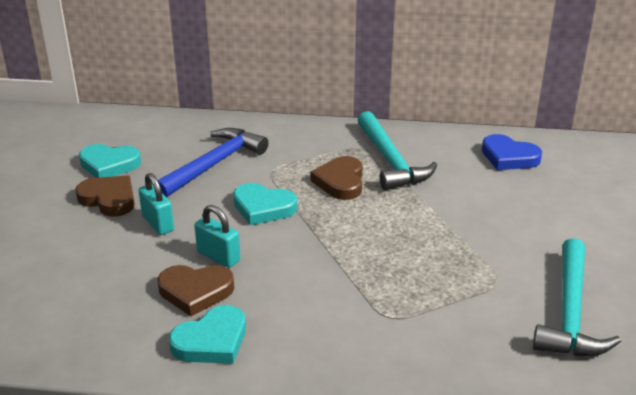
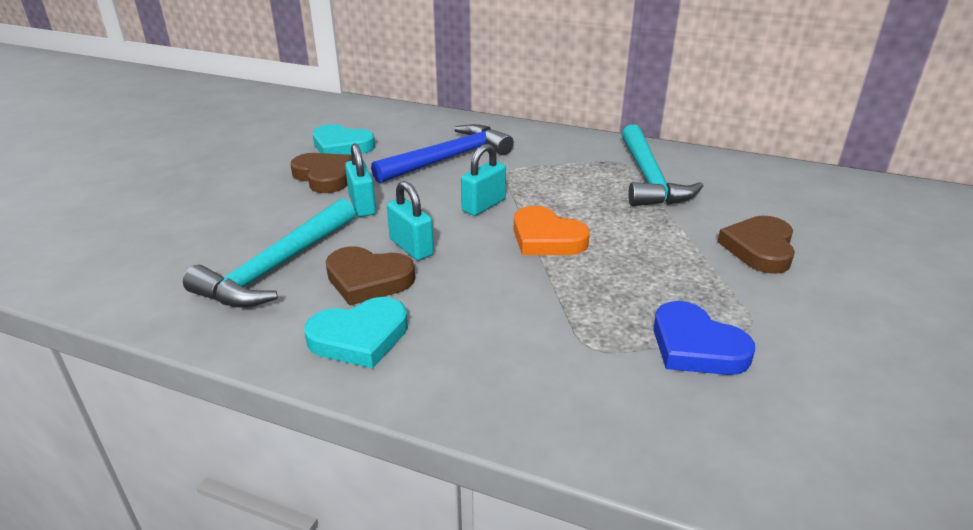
camera: 15 degrees right, 0 degrees up
turquoise heart [233,183,297,225] -> turquoise padlock [461,144,506,216]
brown heart [311,156,363,200] -> brown heart moved to [717,216,795,274]
blue heart [482,134,542,170] -> blue heart moved to [653,301,755,375]
turquoise hammer [533,238,621,356] -> turquoise hammer moved to [183,198,355,307]
none -> orange heart [514,206,590,255]

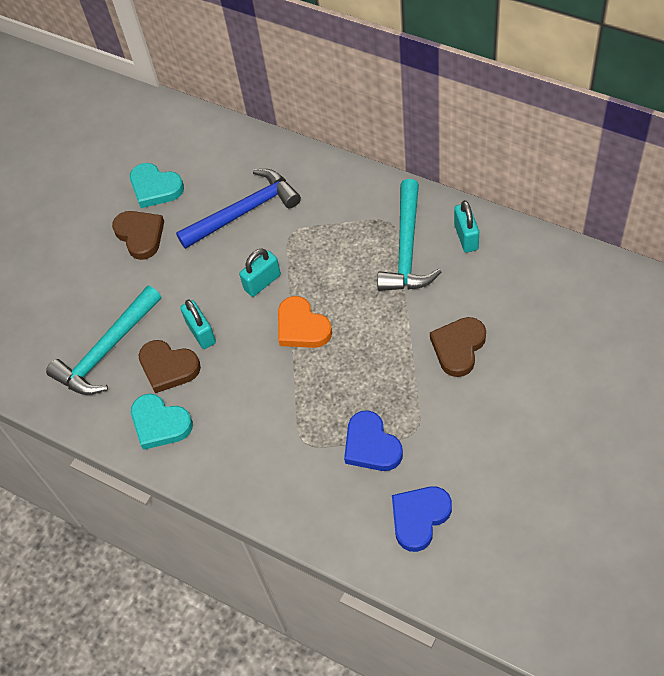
camera: 15 degrees right, 25 degrees up
turquoise heart [304,297,408,368] -> turquoise heart turned 45 degrees clockwise [131,394,193,450]
turquoise padlock [345,143,376,217] -> turquoise padlock moved to [454,200,479,253]
none -> blue heart [392,486,452,552]

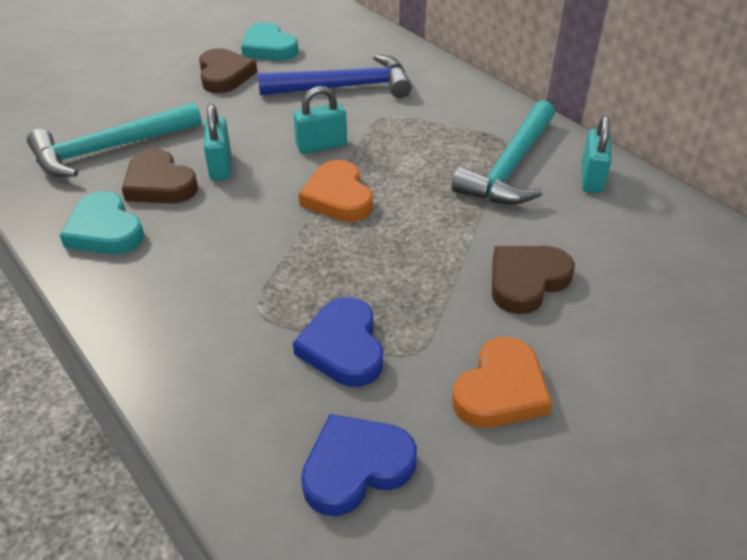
camera: 15 degrees right, 15 degrees down
none -> orange heart [452,337,552,428]

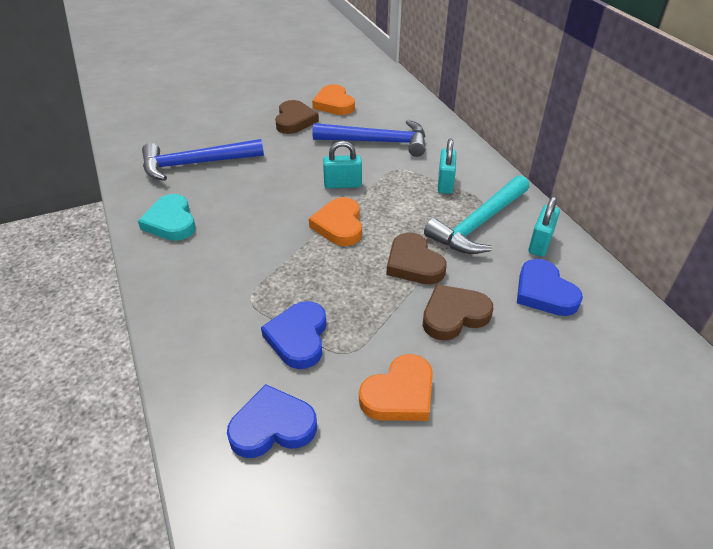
camera: 15 degrees right, 0 degrees up
turquoise hammer [27,102,202,177] -> blue hammer [142,139,264,181]
brown heart [122,149,198,204] -> brown heart moved to [386,233,447,284]
turquoise padlock [204,104,231,180] -> turquoise padlock moved to [438,139,456,194]
turquoise heart [241,22,298,61] -> orange heart [312,84,355,115]
none -> blue heart [517,259,583,316]

